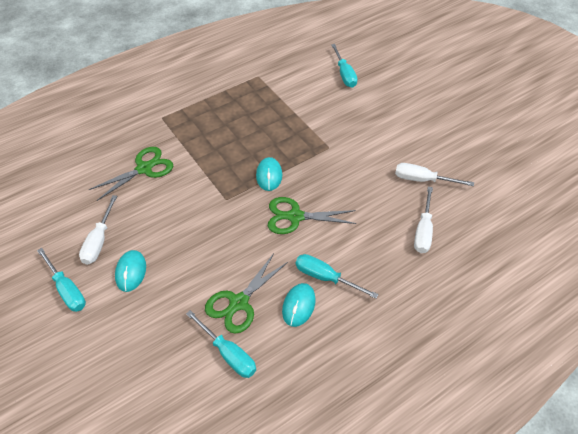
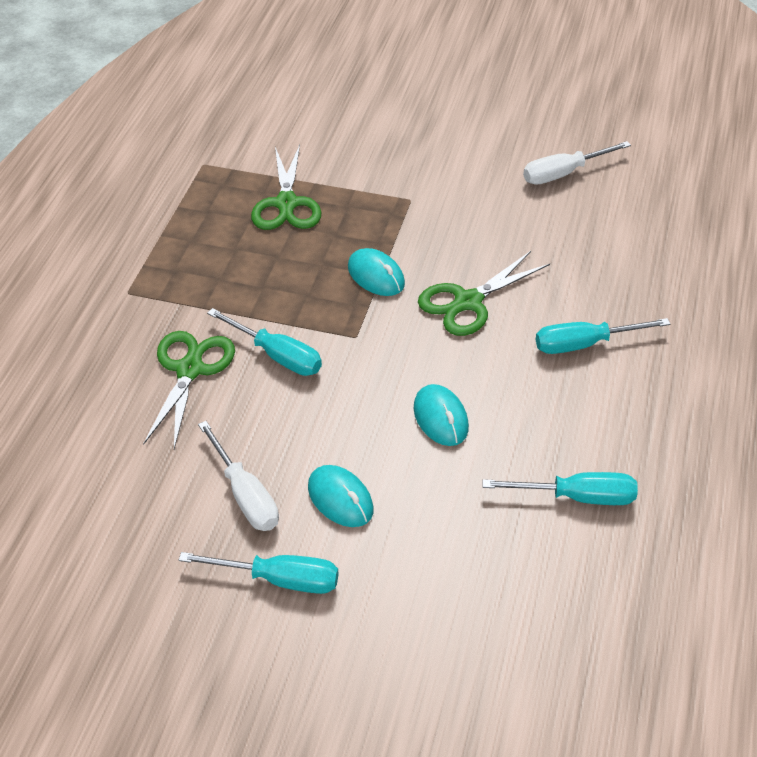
camera: 40 degrees left, 5 degrees down
green scissors [205,253,288,334] -> green scissors moved to [251,145,321,230]
turquoise mouse [282,283,316,327] -> turquoise mouse moved to [414,384,469,446]
turquoise screwdriver [331,44,357,88] -> turquoise screwdriver moved to [207,308,322,376]
white screwdriver [414,187,433,253] -> none

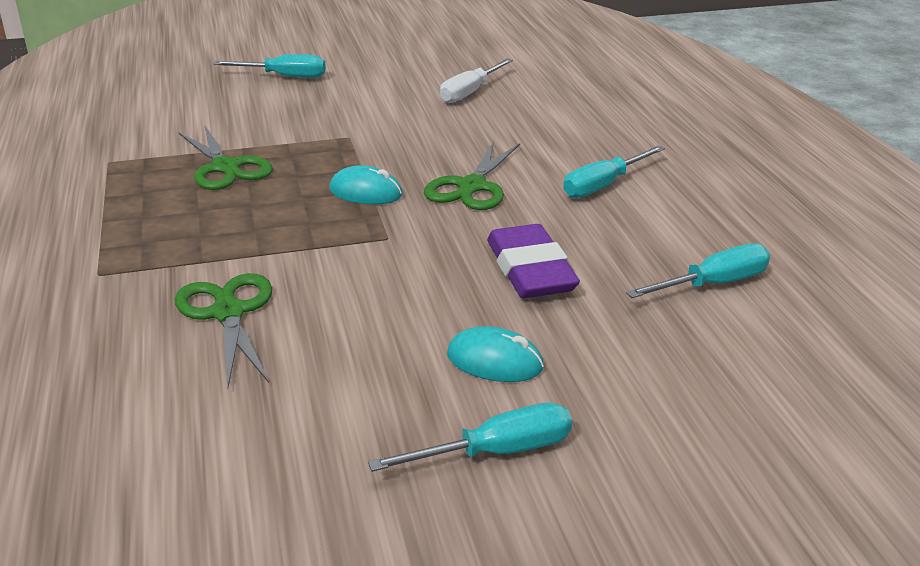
camera: 30 degrees left, 15 degrees down
white screwdriver [198,421,279,531] -> none
turquoise screwdriver [207,308,322,376] -> turquoise screwdriver moved to [214,54,326,78]
turquoise mouse [414,384,469,446] -> purple eraser [487,224,580,298]

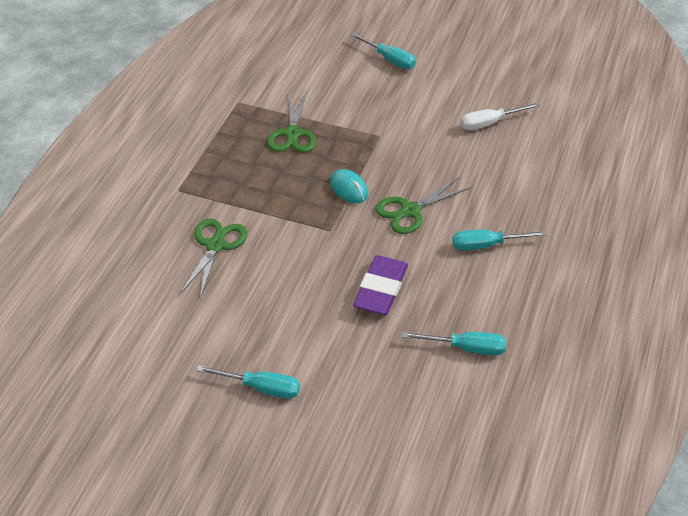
camera: 35 degrees right, 15 degrees up
turquoise mouse [447,326,544,382] -> none

